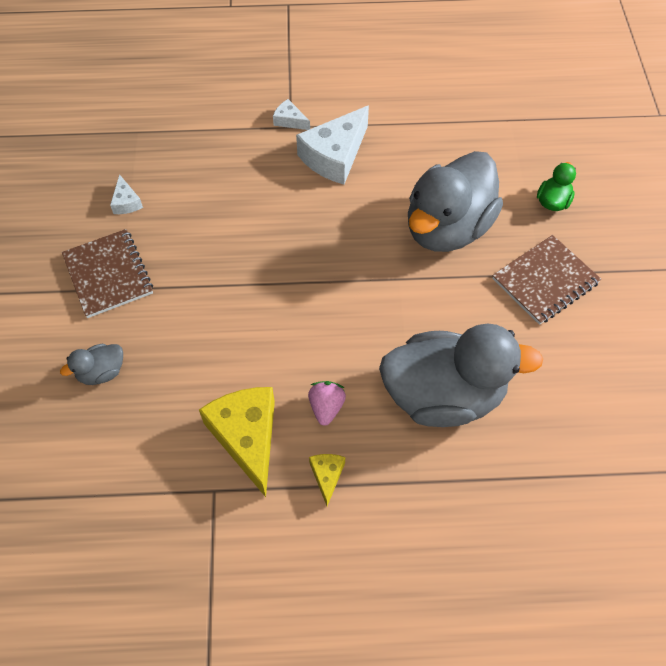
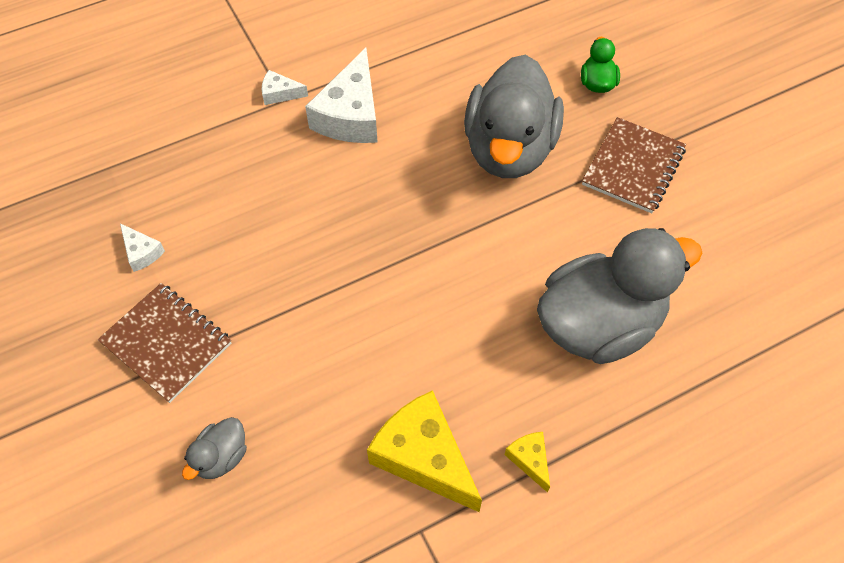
camera: 25 degrees left, 0 degrees up
pink strawberry [308,381,346,426] -> none

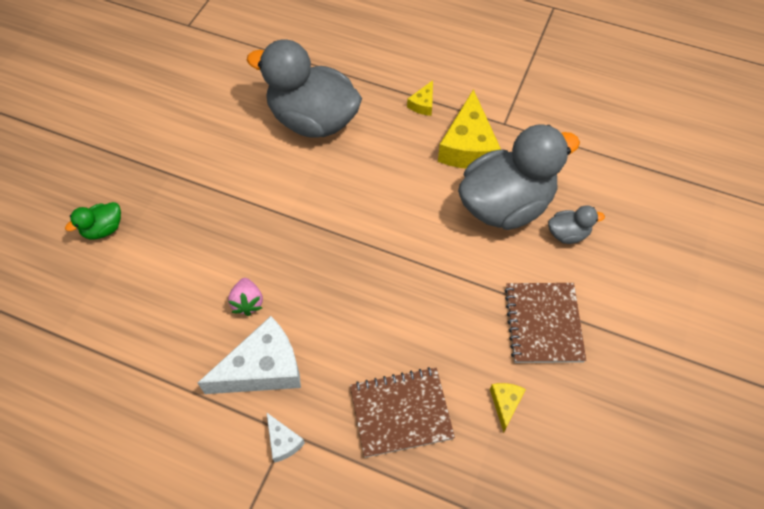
camera: 130 degrees left, 0 degrees up
white cheese [120,223,165,272] -> yellow cheese [490,383,526,433]
grey duck [464,55,564,178] -> grey duck moved to [458,125,580,230]
brown notebook [582,117,686,213] -> brown notebook moved to [350,367,455,458]
none -> pink strawberry [228,278,263,316]

